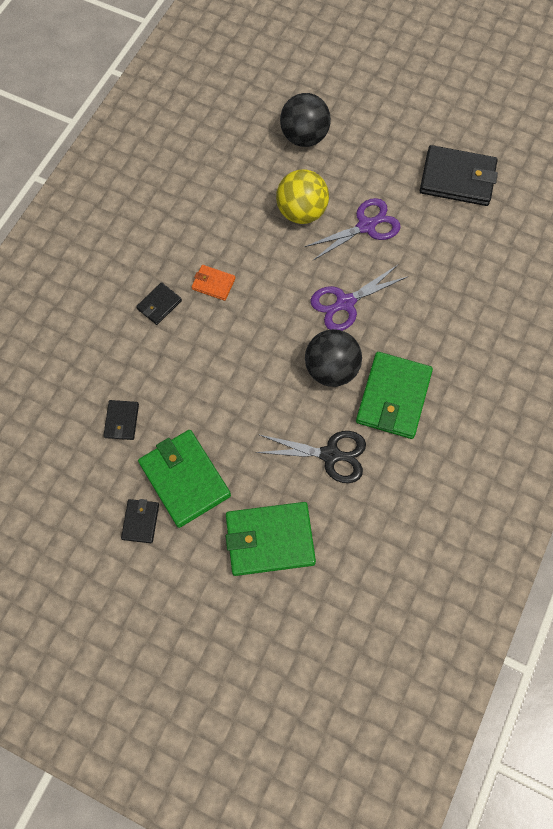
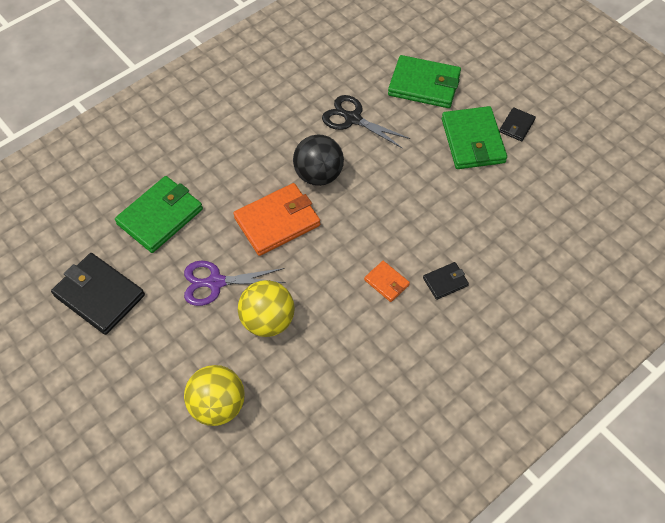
camera: 155 degrees left, 10 degrees down
black wallet [103,400,139,440] -> none
black ball [280,93,331,147] -> yellow ball [184,365,245,426]
purple scissors [310,265,408,331] -> orange wallet [233,183,320,256]
green wallet [356,352,433,439] -> green wallet moved to [115,176,203,253]

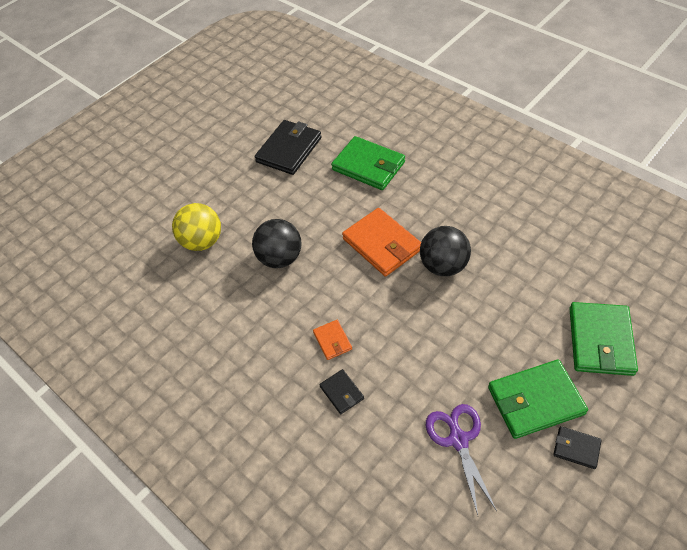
camera: 85 degrees right, 5 degrees down
purple scissors [184,261,286,306] -> purple scissors moved to [426,404,497,515]
yellow ball [238,280,295,337] -> black ball [252,219,302,268]
black scissors [322,95,410,149] -> none
orange wallet [364,261,410,302] -> orange wallet turned 60 degrees counterclockwise [313,320,352,360]

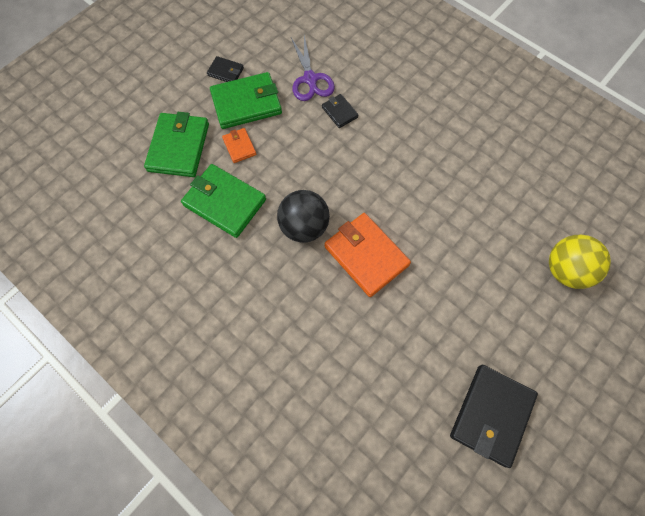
camera: 175 degrees right, 15 degrees up
black ball [252,219,302,268] -> none
orange wallet [313,320,352,360] -> orange wallet moved to [222,128,256,163]
black wallet [319,369,364,414] -> black wallet moved to [322,94,358,128]
green wallet [331,136,405,190] -> green wallet moved to [181,164,266,238]

